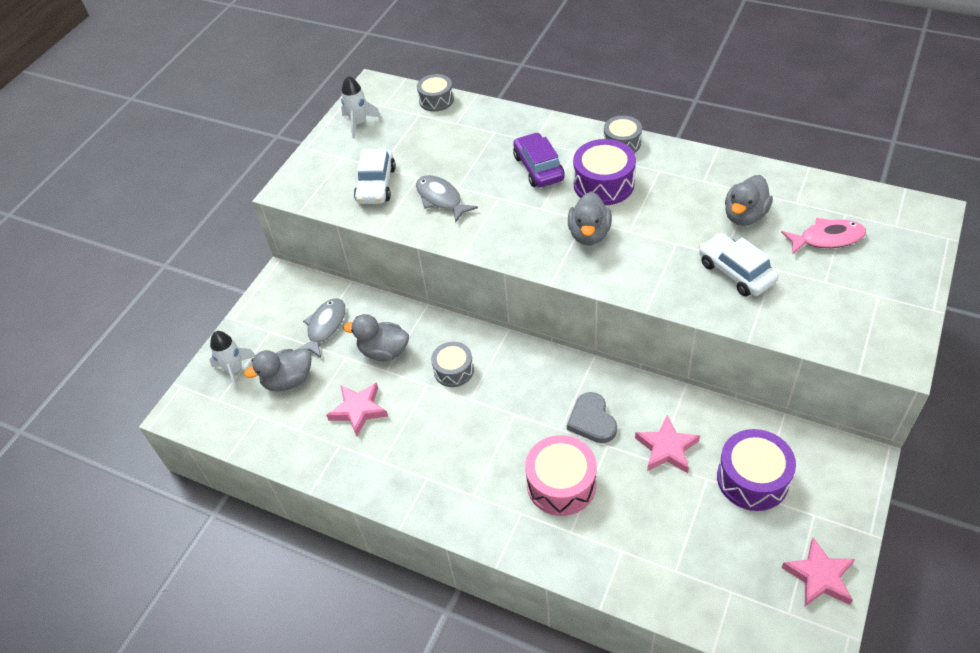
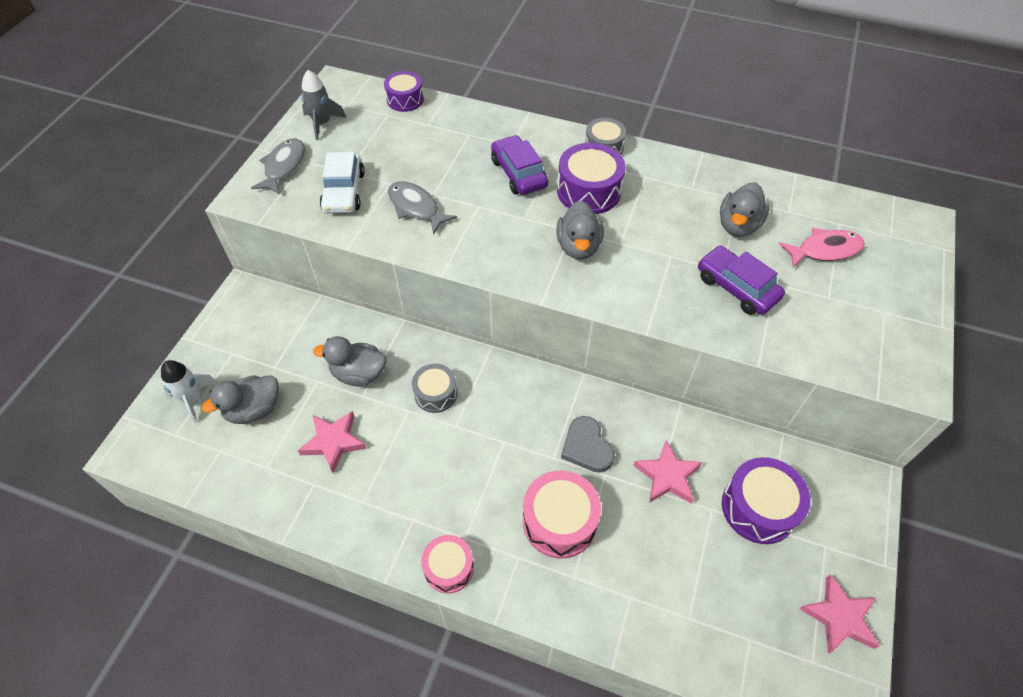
camera: 10 degrees left, 5 degrees up
grey fish [296,298,346,358] -> grey fish moved to [251,139,305,194]
white rocket [341,76,381,138] -> grey rocket [301,70,346,140]
grey drum [417,74,454,112] -> purple drum [384,71,424,112]
white car [699,233,779,296] -> purple car [698,246,785,315]
none -> pink drum [421,535,474,594]

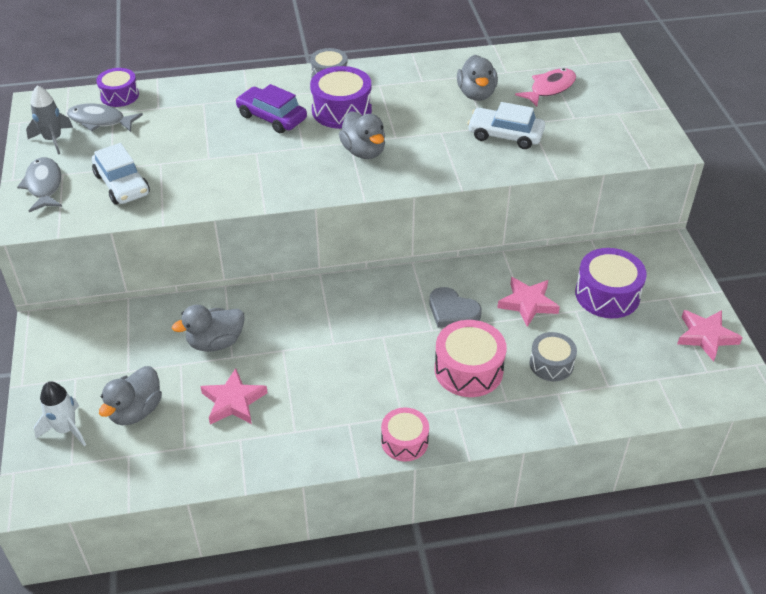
camera: 30 degrees left, 10 degrees down
grey fish [388,181,457,235] -> grey fish moved to [67,104,143,132]
grey drum [412,364,457,413] -> grey drum moved to [529,332,577,381]
purple car [698,246,785,315] -> white car [467,102,545,149]

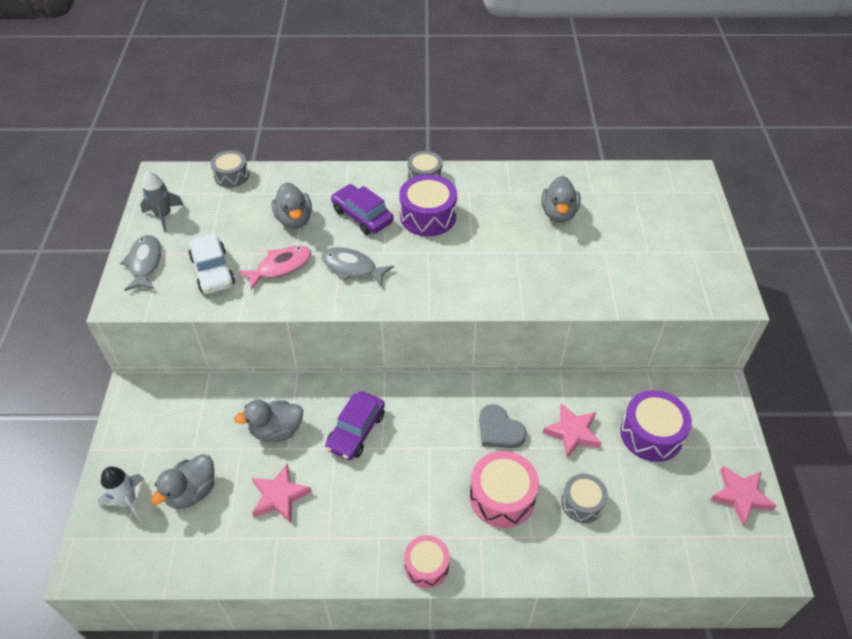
camera: 10 degrees right, 5 degrees up
grey fish [67,104,143,132] -> grey fish moved to [321,247,394,286]
purple drum [96,68,139,107] -> grey drum [211,150,249,188]
grey duck [339,111,385,159] -> grey duck moved to [272,182,312,229]
white car [467,102,545,149] -> none
pink fish [515,68,576,107] -> pink fish moved to [239,246,312,290]
none -> purple car [325,391,385,460]

